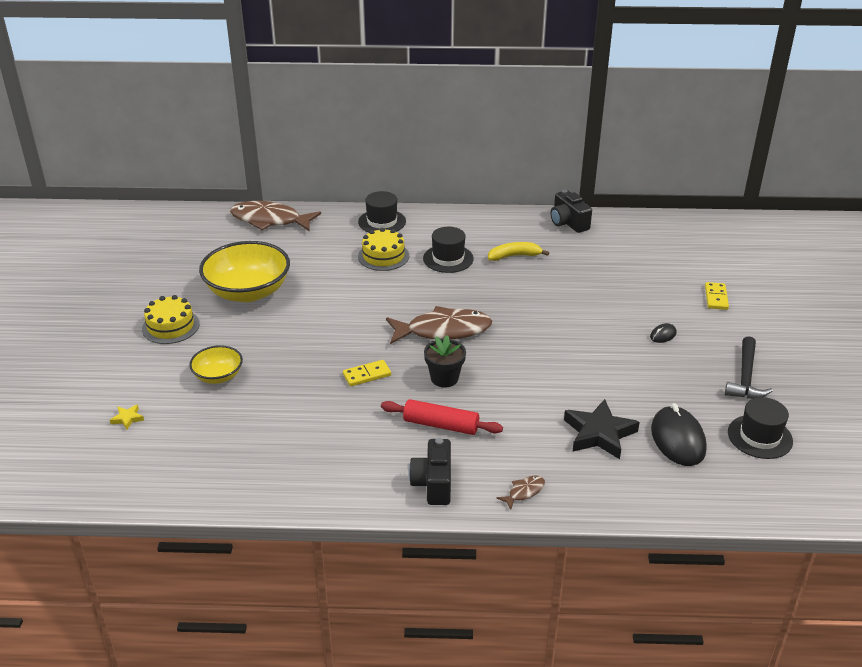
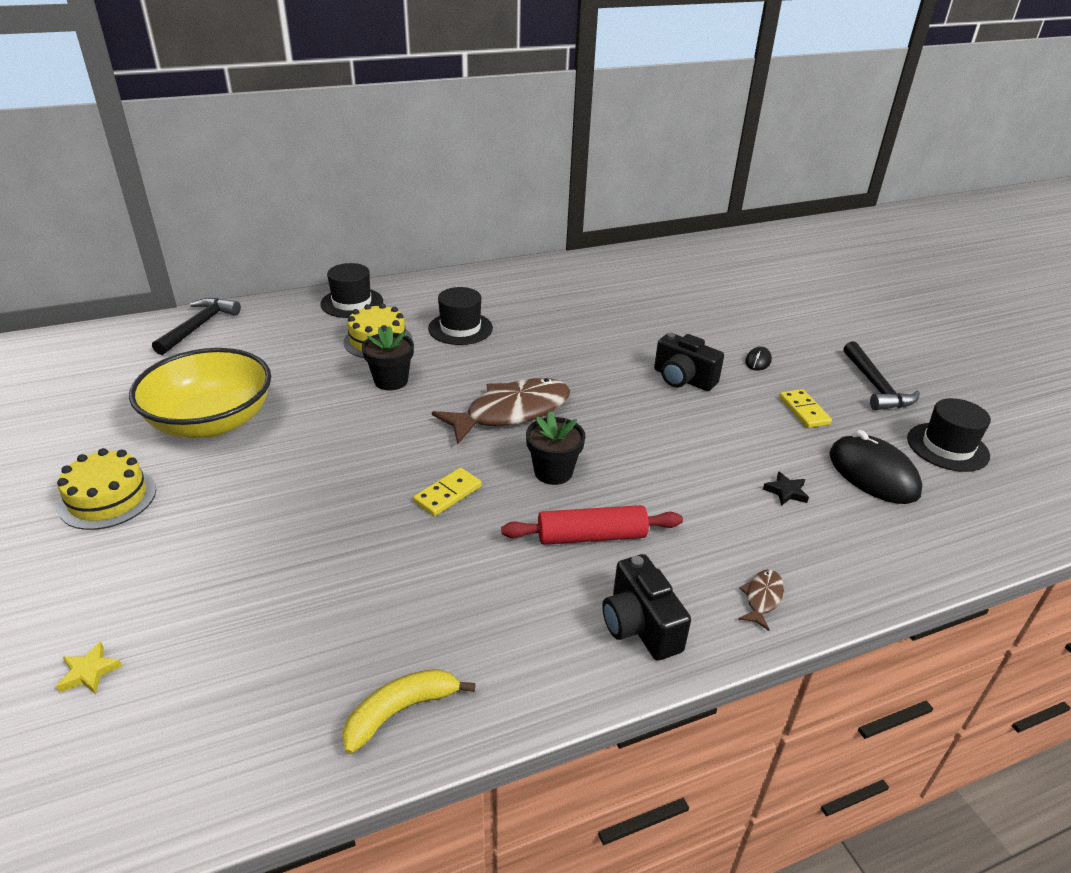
camera: 25 degrees left, 0 degrees up
yellow bowl [189,345,243,384] -> none
brown fish [230,201,321,231] -> black hammer [152,298,241,355]
yellow banana [488,242,549,261] -> yellow banana moved to [342,669,476,754]
black camera [550,190,592,233] -> black camera moved to [654,333,724,391]
black star [564,399,640,459] -> black star [763,471,809,506], size x0.44
yellow domino [705,282,729,310] -> yellow domino moved to [779,389,832,428]
none -> black flower pot [362,326,414,390]

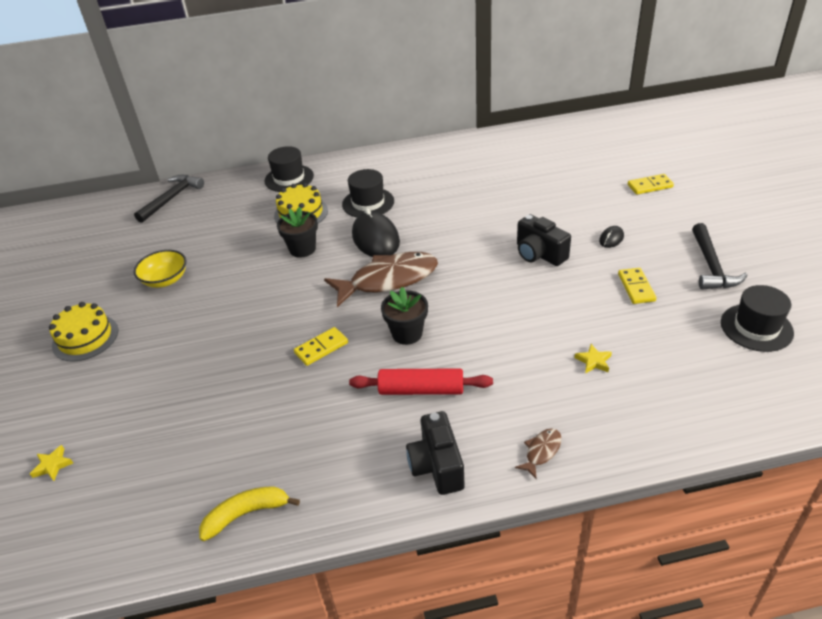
camera: 15 degrees right, 5 degrees up
yellow bowl [129,348,271,438] -> yellow bowl [134,250,187,288], size x0.53
black star [763,471,809,506] -> yellow star [575,344,612,374]
black mouse [829,430,923,504] -> black mouse moved to [352,208,400,257]
none -> yellow domino [628,174,674,195]

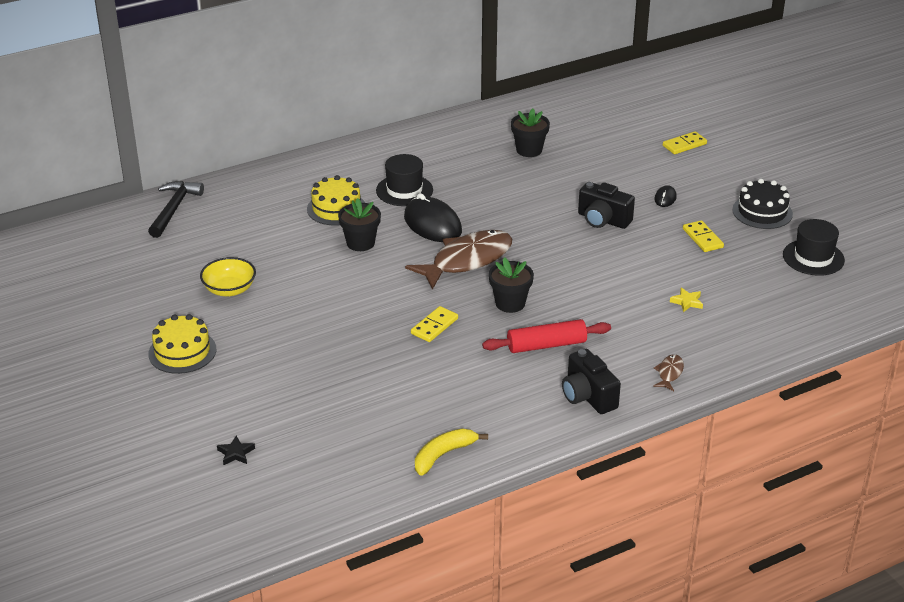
camera: 20 degrees left, 5 degrees down
yellow star [30,445,73,481] -> black star [217,436,255,465]
black hat [264,146,314,192] -> none
black hammer [692,223,748,290] -> black cake [732,179,793,229]
none -> black flower pot [511,109,550,157]

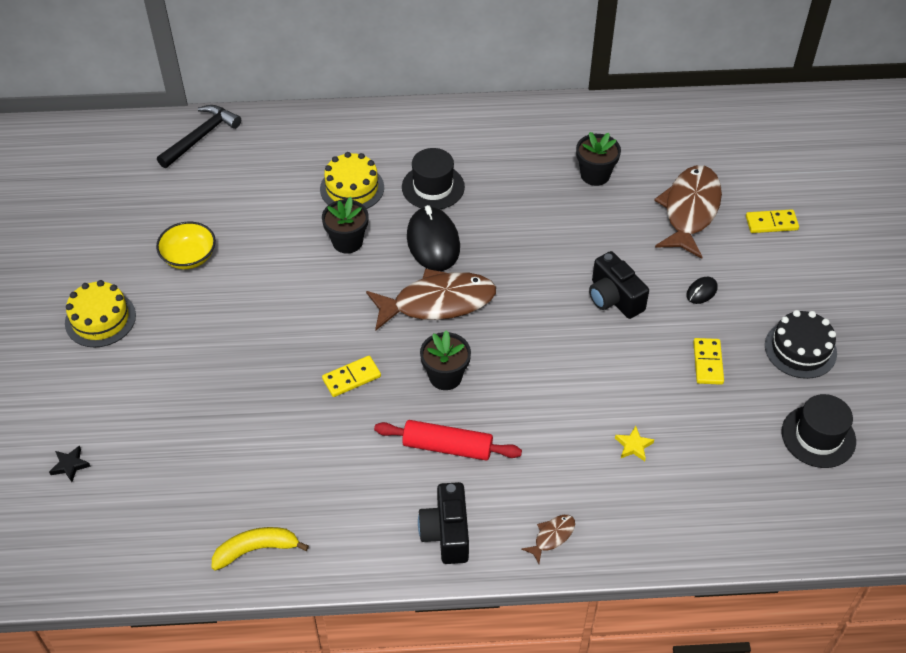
camera: 25 degrees right, 15 degrees up
none -> brown fish [654,165,722,259]

